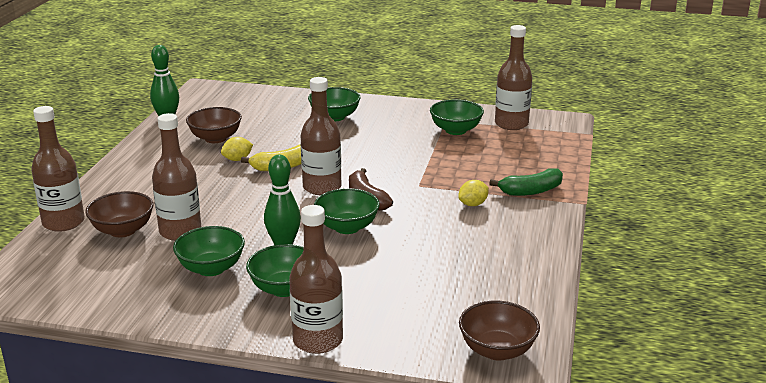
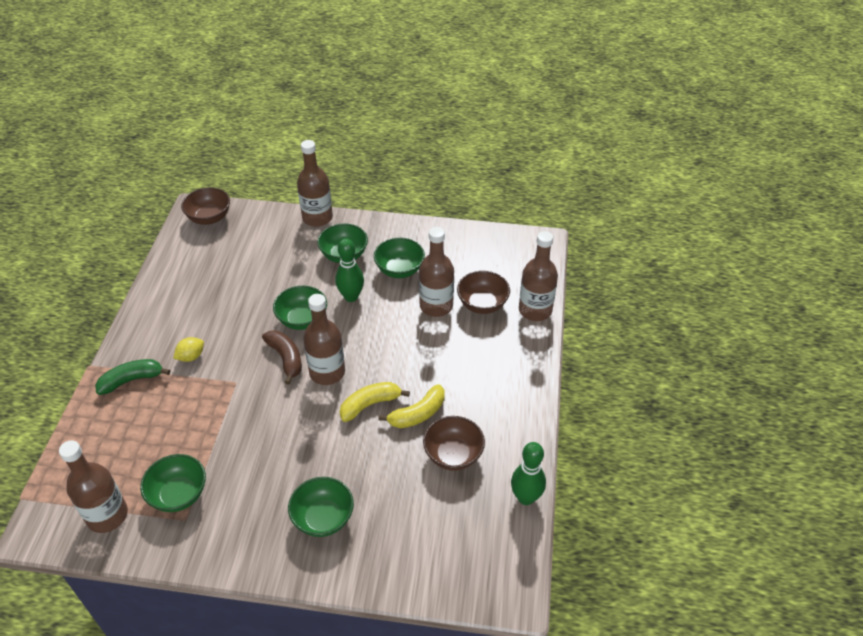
camera: 175 degrees right, 20 degrees up
yellow lemon [221,137,253,161] -> yellow banana [378,384,445,428]

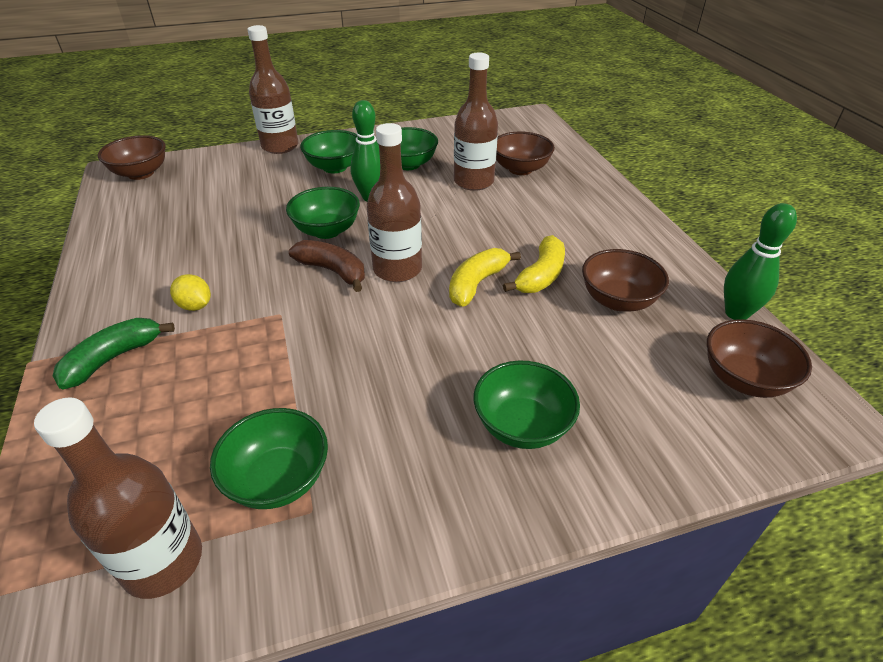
camera: 25 degrees left, 5 degrees down
yellow lemon [173,337,204,362] -> yellow lemon turned 75 degrees counterclockwise [170,274,211,311]
brown bottle [519,231,558,321] -> none
none -> brown bowl [707,319,812,398]

